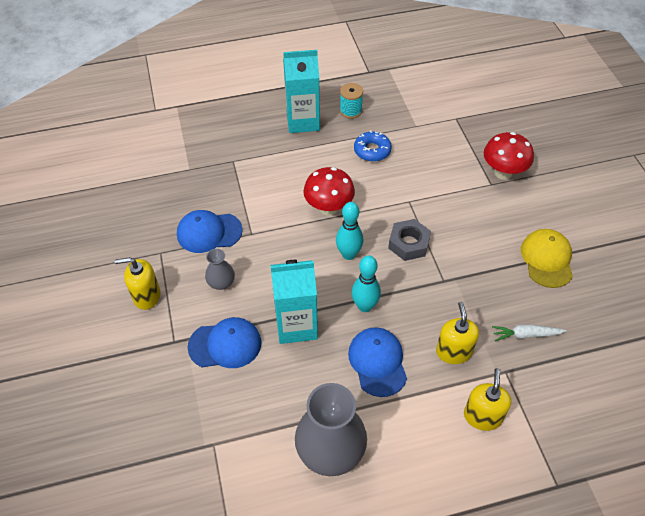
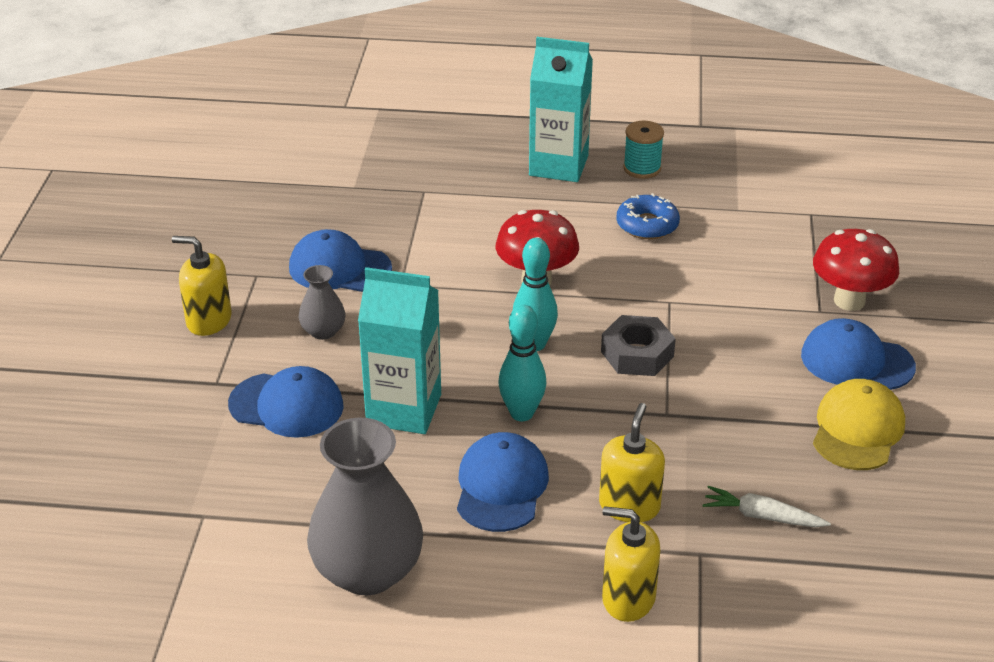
camera: 20 degrees right, 15 degrees down
yellow soap dispenser [464,368,511,431] -> yellow soap dispenser turned 105 degrees counterclockwise [602,506,660,622]
none -> blue cap [801,318,916,390]

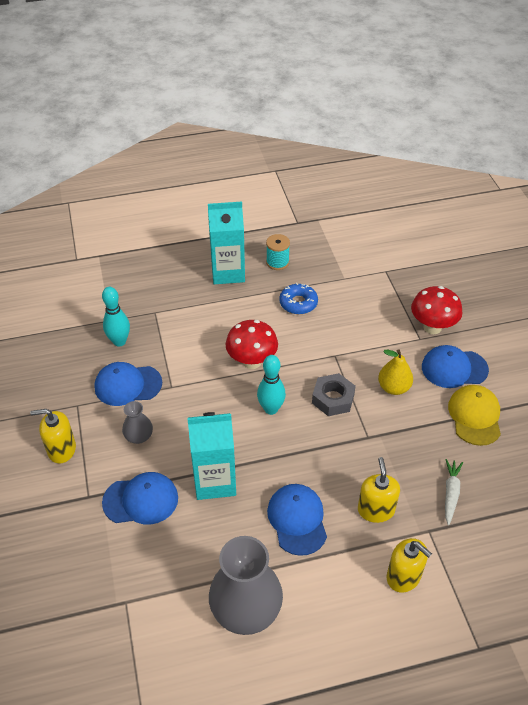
camera: 20 degrees left, 10 degrees up
turquoise bowling pin [498,304,546,421] -> turquoise bowling pin moved to [102,287,130,347]
yellow soap dispenser [602,506,660,622] -> yellow soap dispenser turned 135 degrees counterclockwise [387,538,432,593]
white carrot [702,486,831,528] -> white carrot turned 105 degrees clockwise [445,459,463,525]
none -> yellow pear [378,349,413,395]

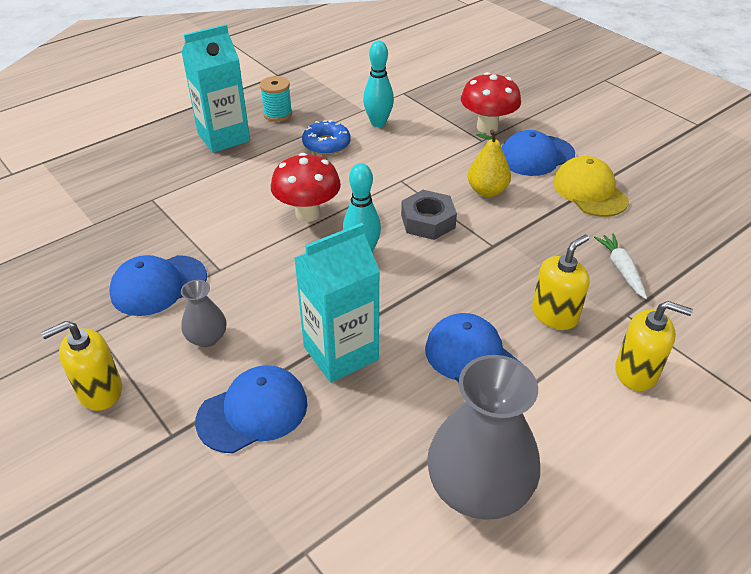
camera: 25 degrees left, 5 degrees down
turquoise bowling pin [102,287,130,347] -> turquoise bowling pin moved to [363,41,394,127]
yellow soap dispenser [358,457,400,523] -> yellow soap dispenser turned 75 degrees clockwise [532,235,590,330]

